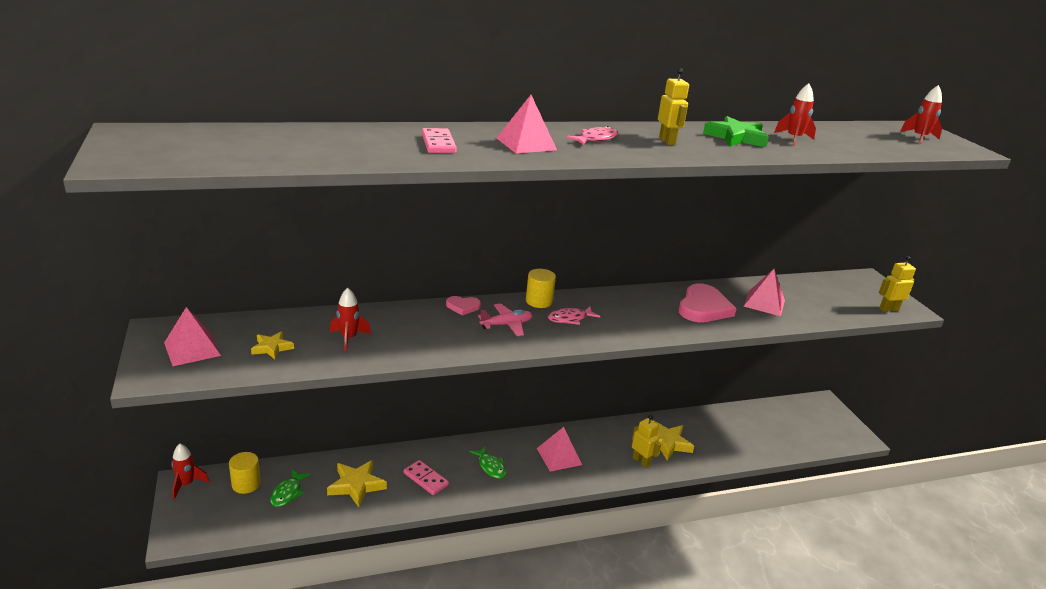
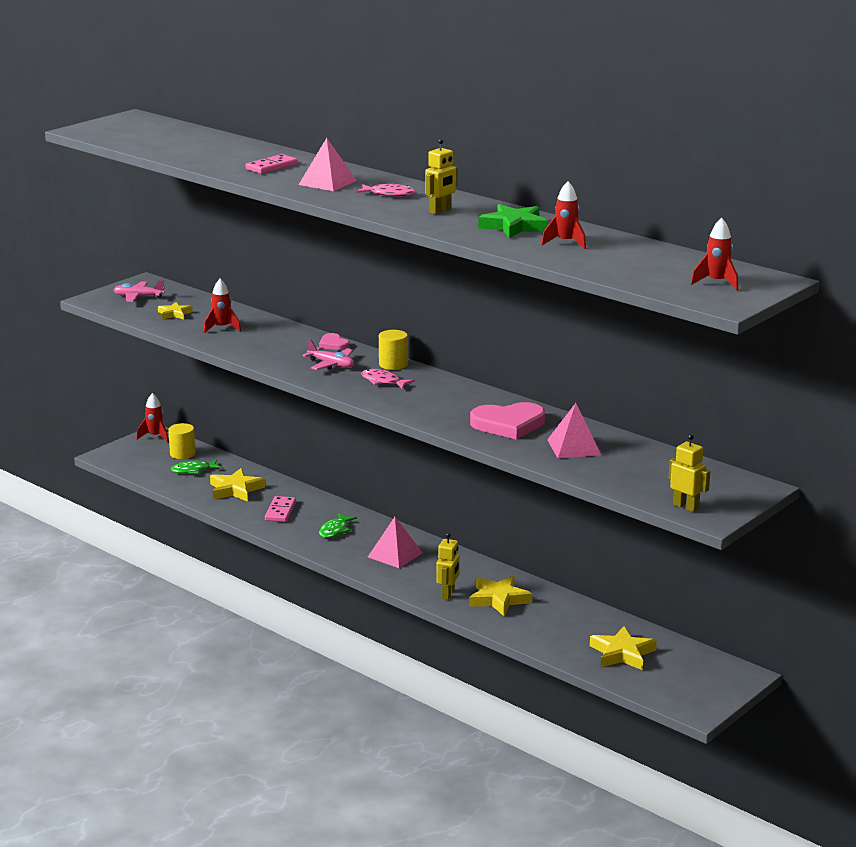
camera: 60 degrees right, 5 degrees down
pink pyramid [164,307,221,366] -> pink plane [114,280,165,302]
none -> yellow star [590,626,657,670]

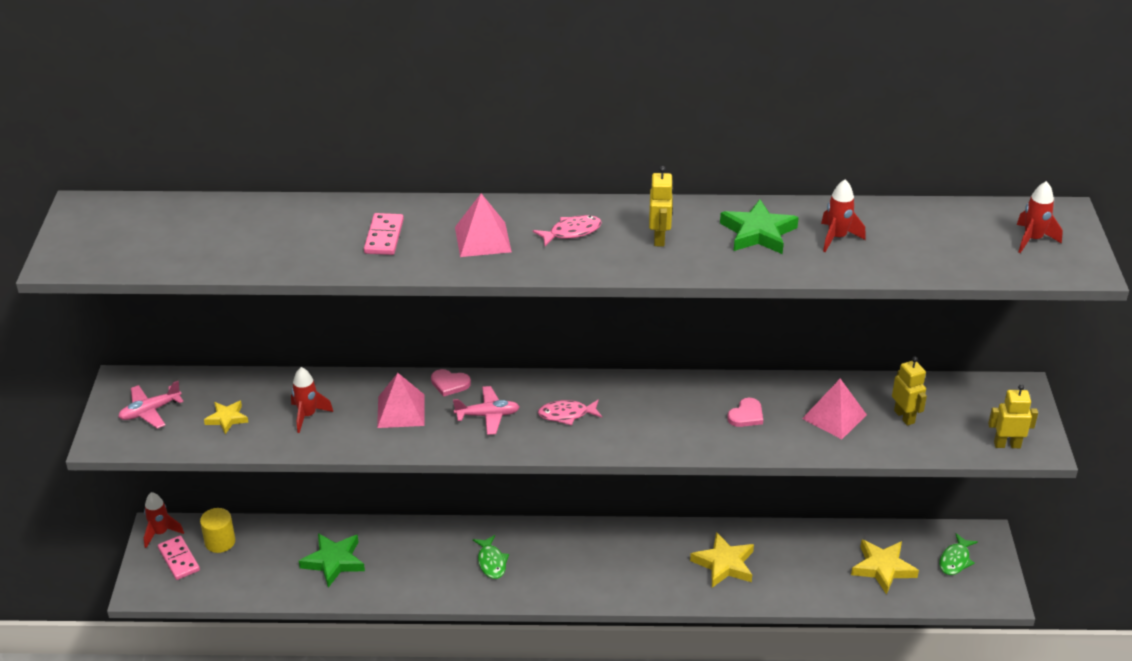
camera: 40 degrees left, 15 degrees up
green fish [171,459,221,474] -> green fish moved to [939,533,978,575]
yellow star [210,468,265,502] -> green star [299,533,365,588]
pink domino [265,496,296,522] -> pink domino moved to [158,535,200,580]
pink pyramid [368,517,423,568] -> pink pyramid moved to [377,373,425,428]
yellow cylinder [379,330,408,370] -> none
yellow robot [436,533,460,600] -> yellow robot moved to [892,357,927,426]
pink heart [470,402,545,440] -> pink heart [727,398,763,427], size x0.51

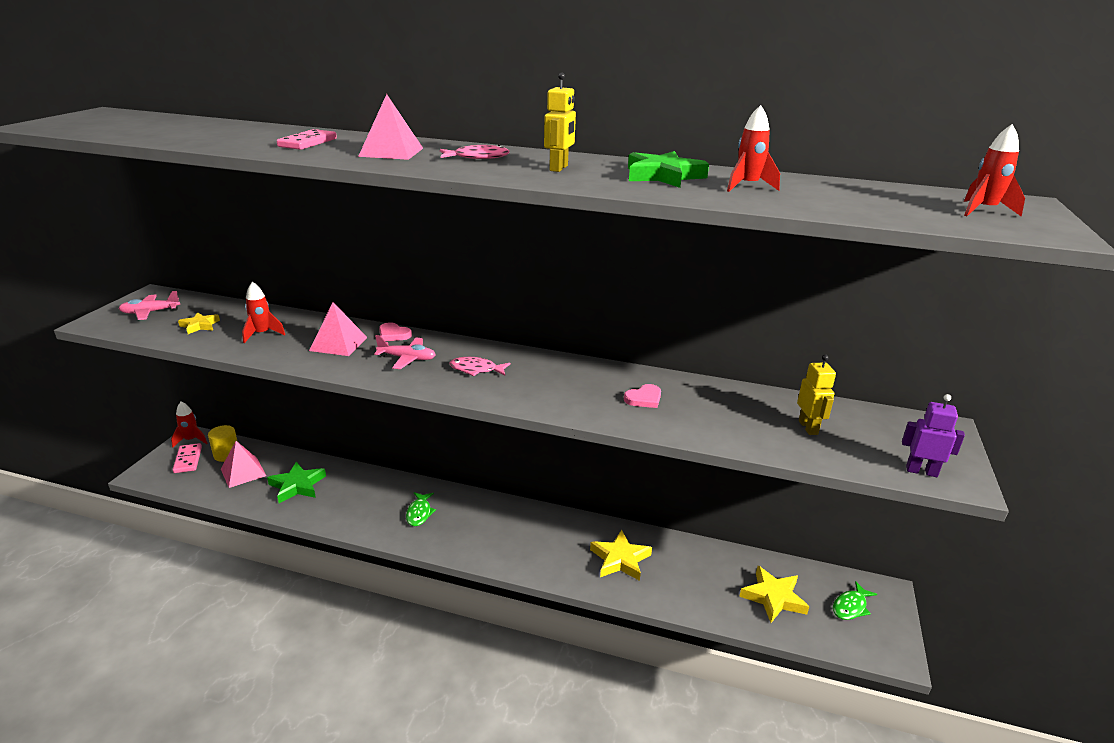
camera: 15 degrees right, 10 degrees down
pink pyramid [802,379,867,439] -> pink pyramid moved to [221,441,266,488]
yellow robot [988,384,1038,448] -> purple robot [902,394,965,477]

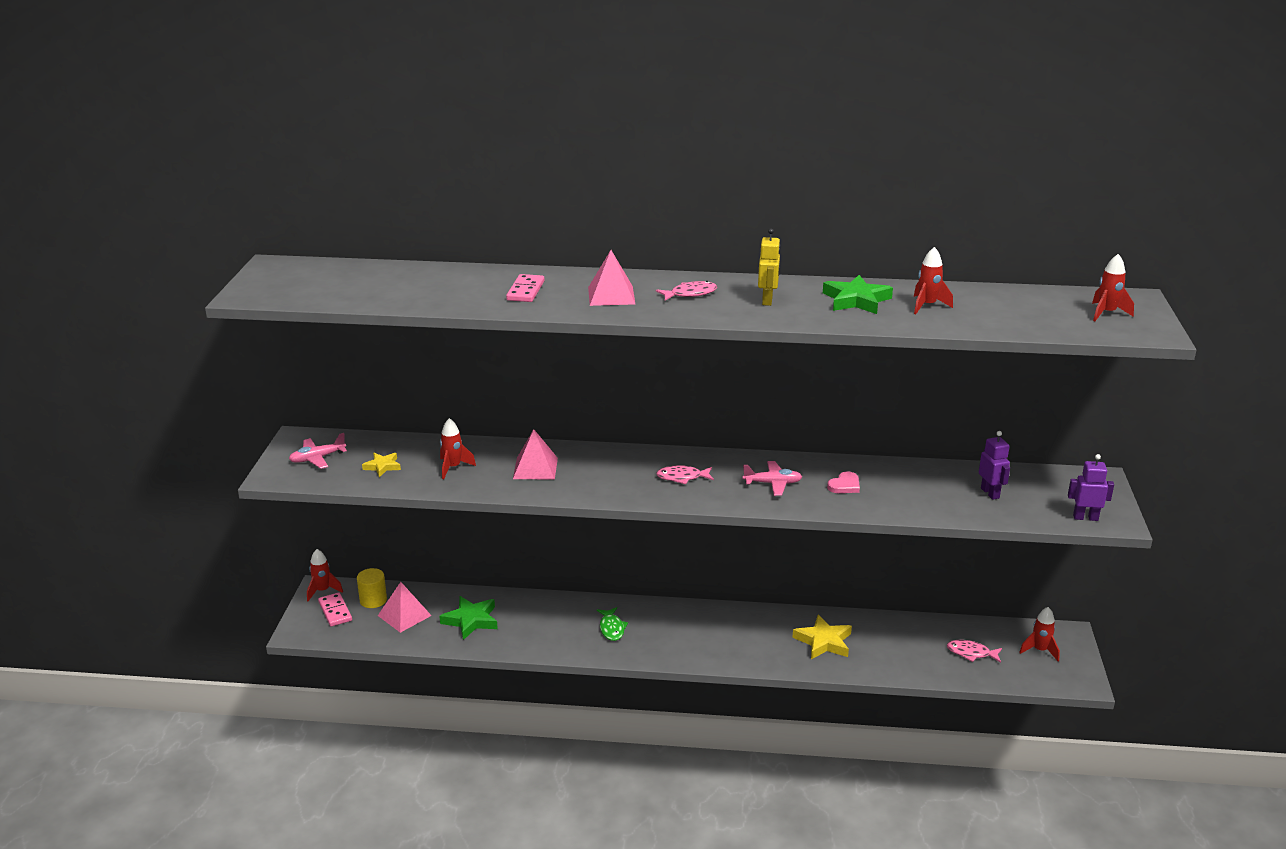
camera: 10 degrees left, 0 degrees up
pink plane [374,335,436,369] -> pink plane moved to [743,461,802,496]
pink heart [379,322,412,341] -> none
yellow star [739,566,809,623] -> pink fish [947,640,1002,663]
yellow robot [797,354,836,435] -> purple robot [979,431,1010,500]
green fish [833,581,877,620] -> red rocket [1019,607,1060,662]

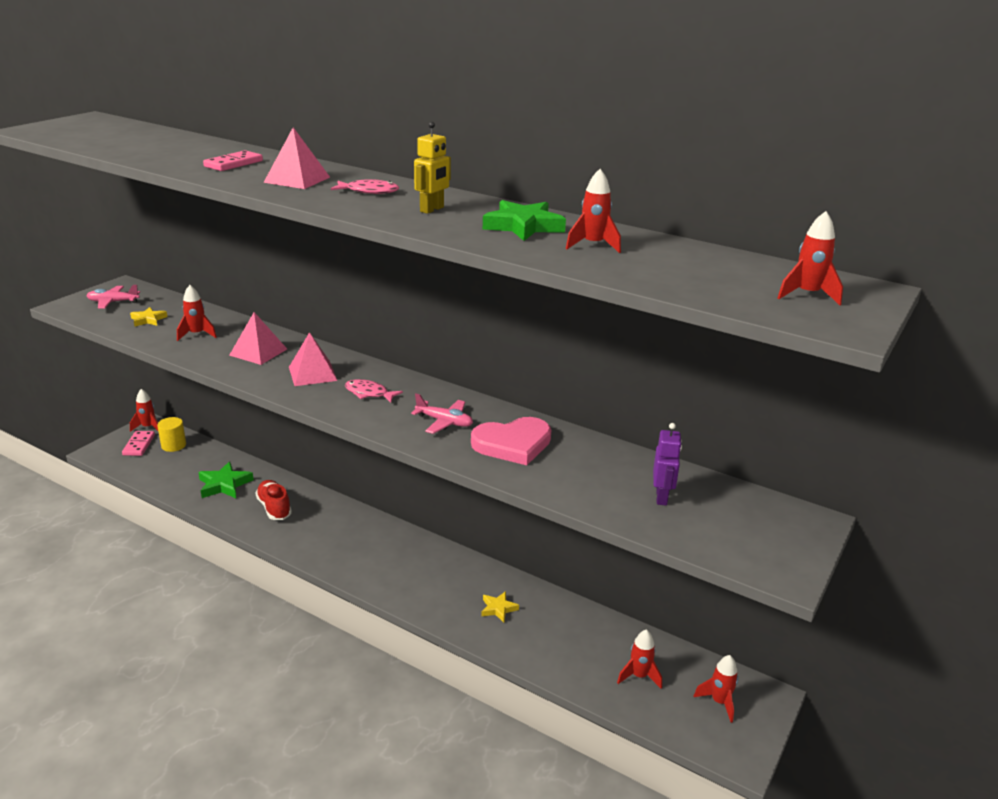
camera: 25 degrees right, 0 degrees up
pink pyramid [378,582,432,633] -> pink pyramid moved to [289,332,337,386]
green fish [597,607,628,641] -> none
yellow star [792,615,852,659] -> yellow star [481,591,519,622], size x0.60
pink heart [827,471,860,493] -> pink heart [471,417,551,465], size x1.96
pink fish [947,640,1002,663] -> red rocket [617,629,662,689]
purple robot [1068,454,1114,521] -> none
none -> red shoe [255,480,292,520]

